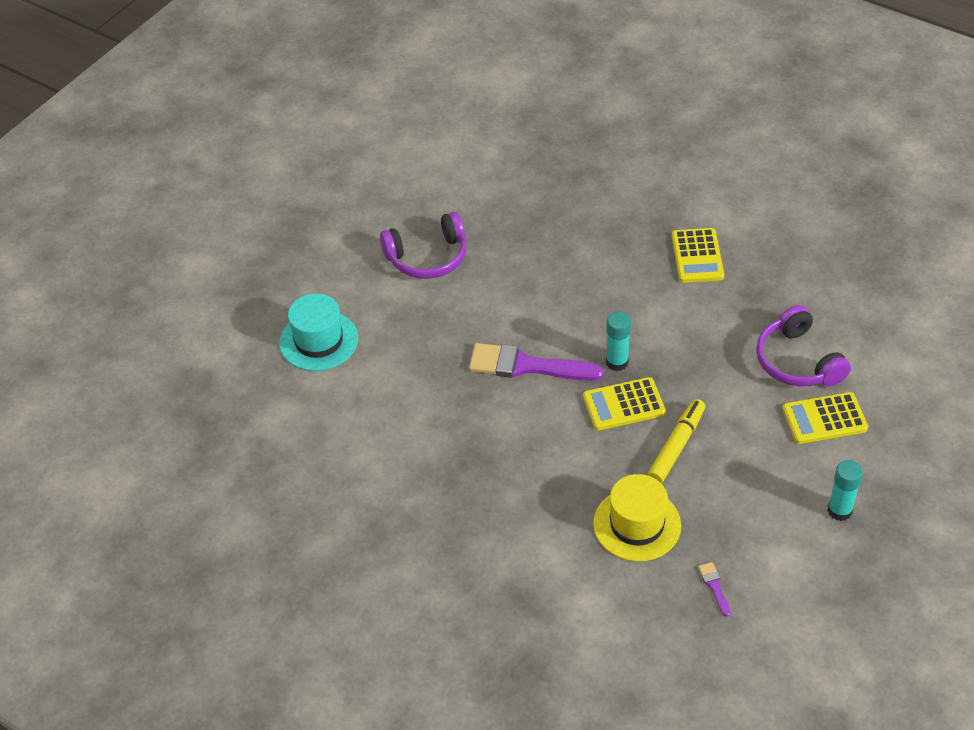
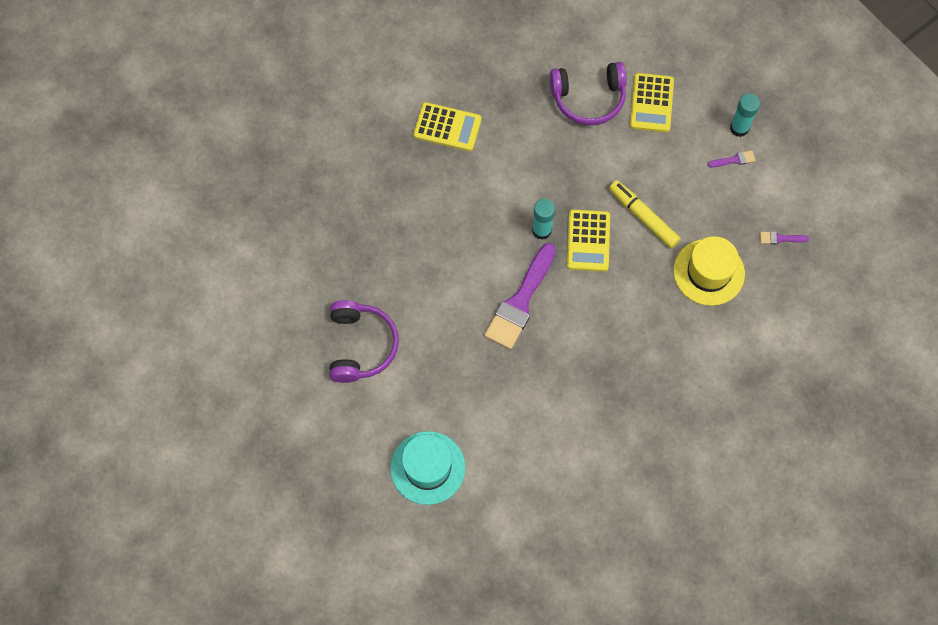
camera: 75 degrees left, 20 degrees up
none -> purple brush [708,150,756,167]

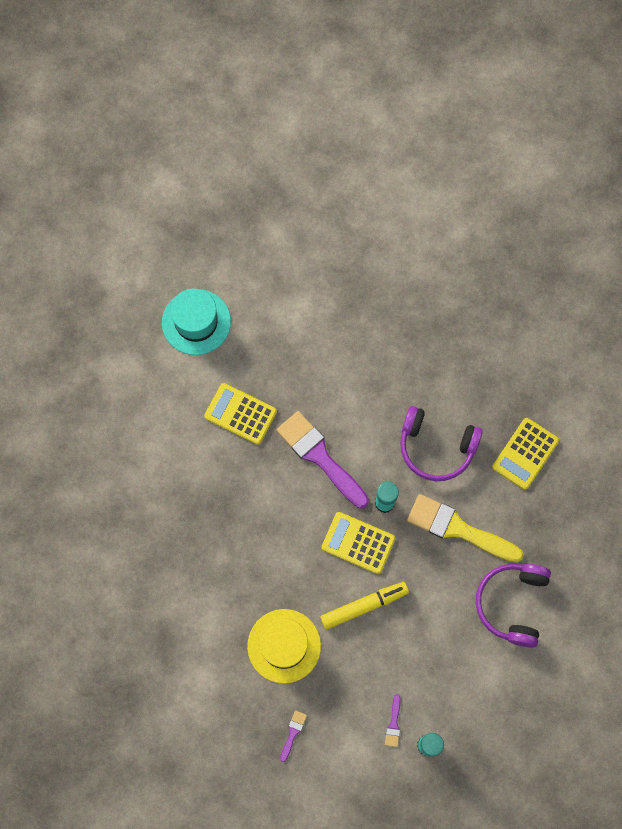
camera: 110 degrees right, 5 degrees up
purple headphones [329,300,399,383] -> purple headphones moved to [400,406,483,481]
yellow calculator [630,73,674,132] -> yellow calculator moved to [204,383,277,445]
none -> yellow brush [407,494,524,563]

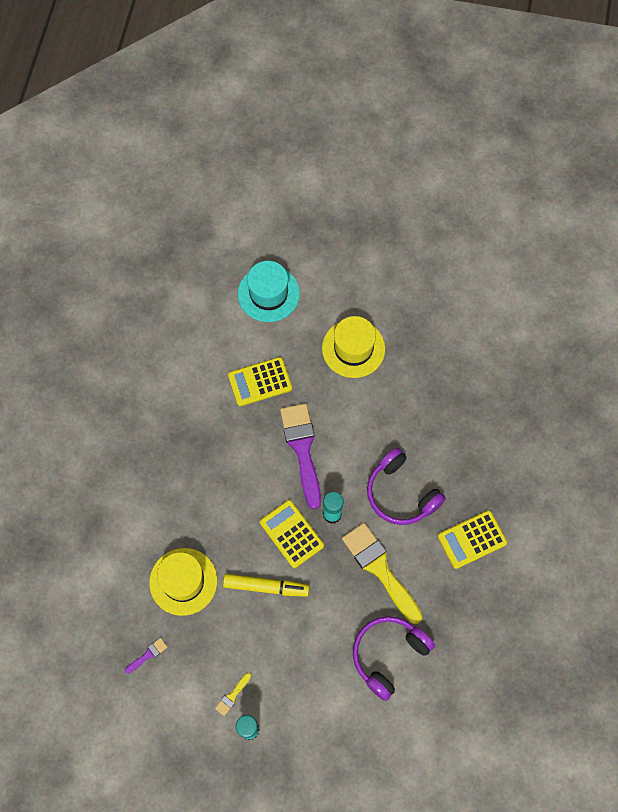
camera: 30 degrees right, 5 degrees down
yellow calculator [204,383,277,445] -> yellow calculator turned 75 degrees counterclockwise [228,357,292,406]
purple brush [385,694,401,747] -> yellow brush [215,673,251,716]
none -> yellow hat [322,316,385,378]

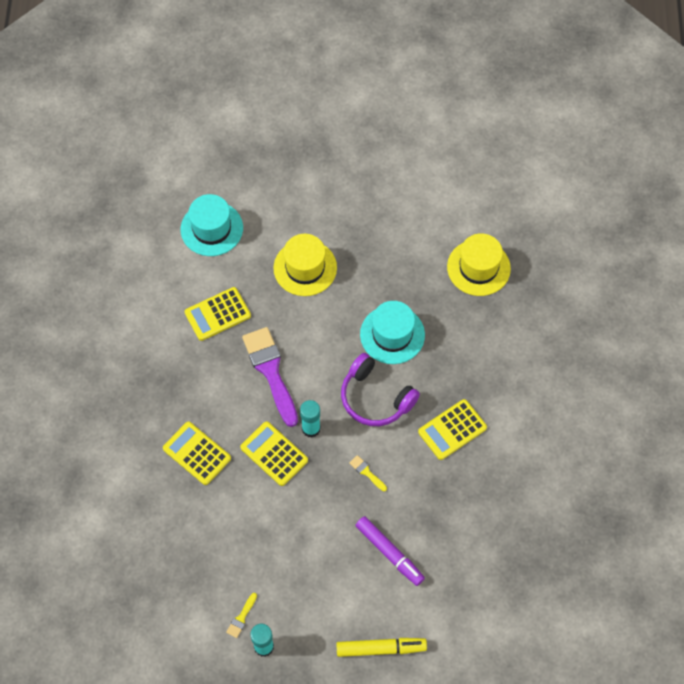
camera: 10 degrees left, 5 degrees down
purple brush [125,638,167,674] -> none
yellow hat [149,548,217,616] -> yellow hat moved to [447,233,511,296]
yellow marker [223,574,310,597] -> yellow marker moved to [336,638,427,657]
yellow brush [342,523,422,624] -> yellow brush [349,455,387,492], size x0.41
purple headphones [353,616,435,701] -> purple marker [355,516,425,586]
none -> yellow calculator [163,422,231,485]
none -> turquoise hat [360,301,425,364]

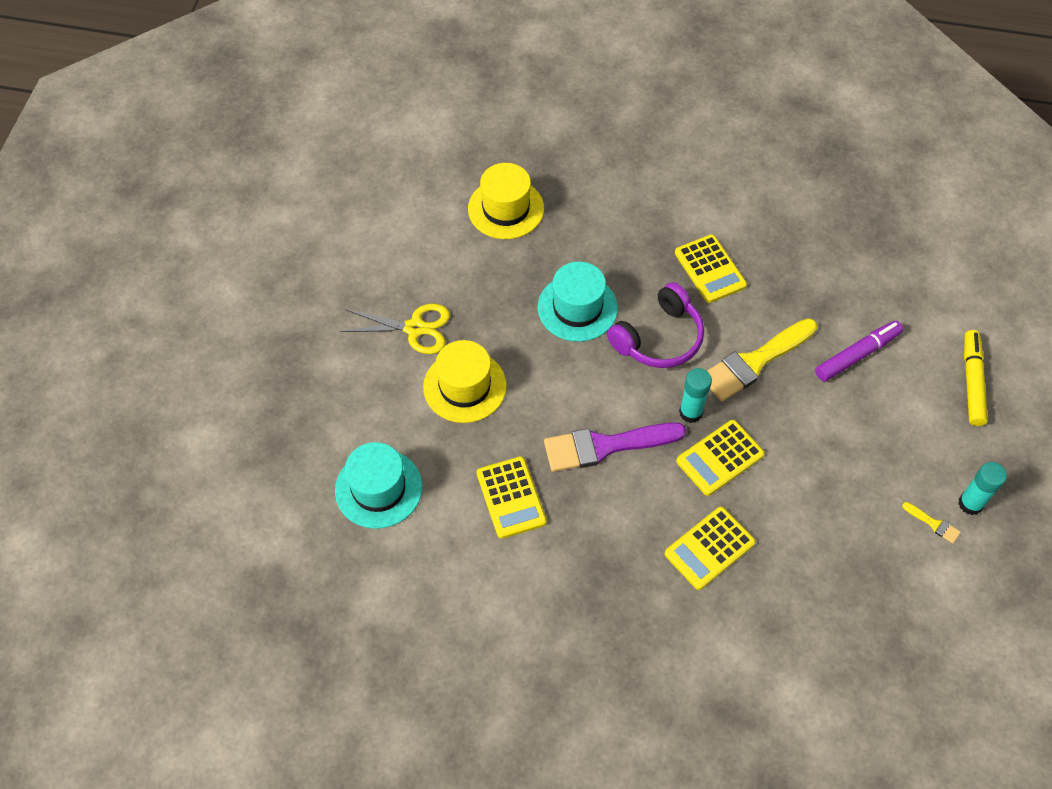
camera: 80 degrees left, 5 degrees down
yellow brush [349,455,387,492] -> yellow brush [707,318,818,401], size x2.42
none -> yellow scissors [340,304,450,354]

